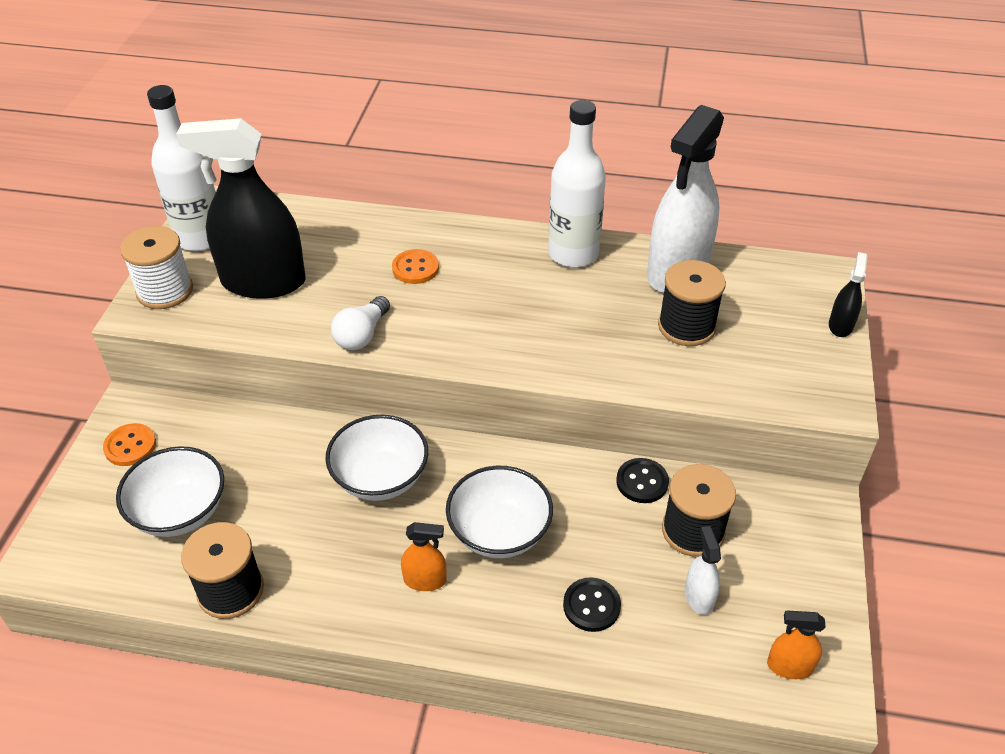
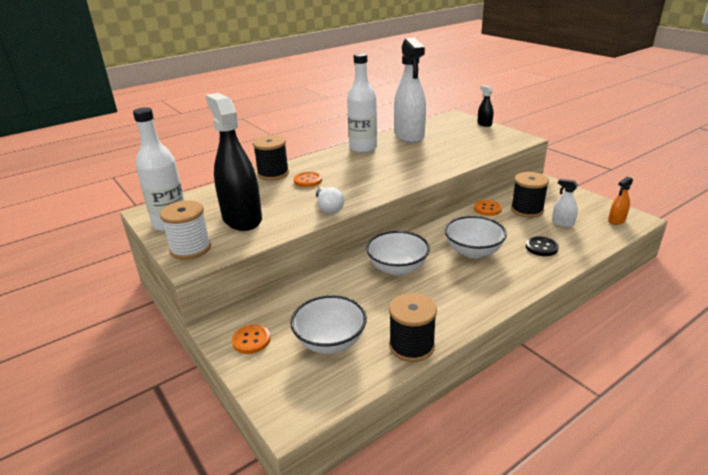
camera: 45 degrees left, 15 degrees down
black spray bottle [176,118,305,299] -> black spray bottle turned 105 degrees clockwise [206,93,262,231]
orange spray bottle [401,522,446,591] -> none
black button [616,458,669,503] -> orange button [474,200,502,216]
black spool [658,260,726,346] -> black spool moved to [253,135,289,180]

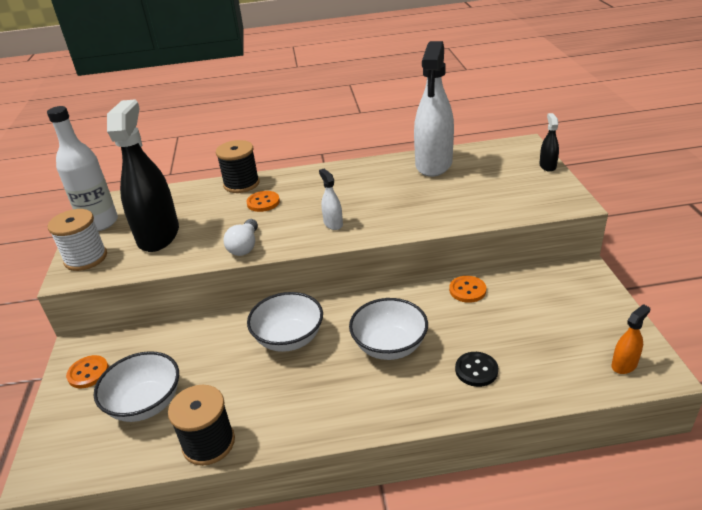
camera: 30 degrees right, 5 degrees up
white bottle [347,53,377,153] -> none
black spool [511,172,549,218] -> none
white spray bottle [552,179,578,227] -> white spray bottle moved to [319,169,343,230]
orange spray bottle [608,177,633,225] -> orange spray bottle turned 150 degrees clockwise [611,304,650,374]

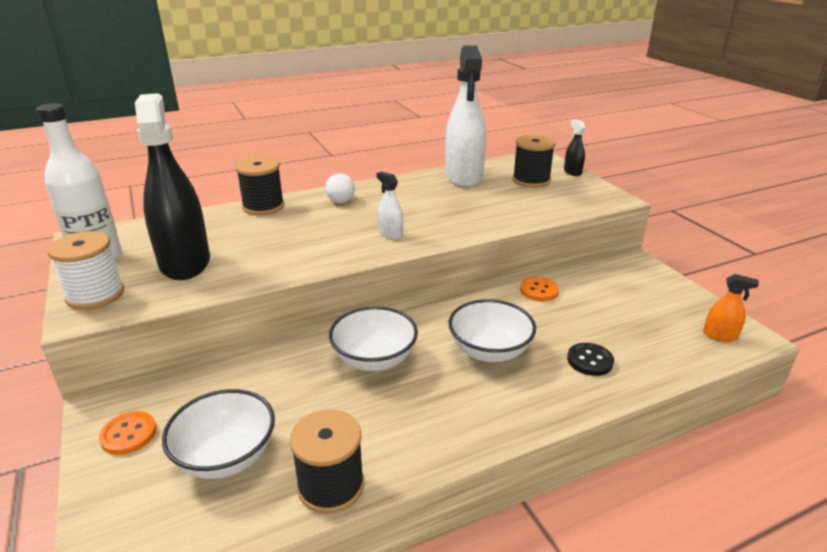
camera: 20 degrees left, 5 degrees down
white light bulb [224,219,258,256] -> white light bulb moved to [325,173,355,203]
orange button [246,191,280,212] -> none
orange spray bottle [611,304,650,374] -> orange spray bottle turned 75 degrees clockwise [703,274,759,342]
none -> black spool [512,135,556,188]

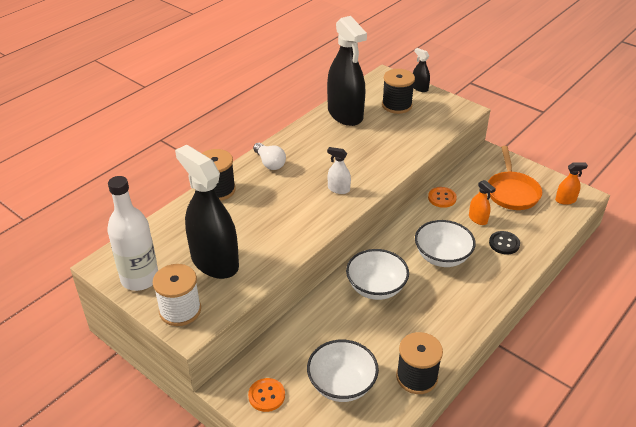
camera: 25 degrees left, 10 degrees up
white spray bottle [445,45,486,187] -> black spray bottle [327,16,367,126]
none -> orange spray bottle [469,180,496,225]
none -> orange pan [488,146,542,210]

